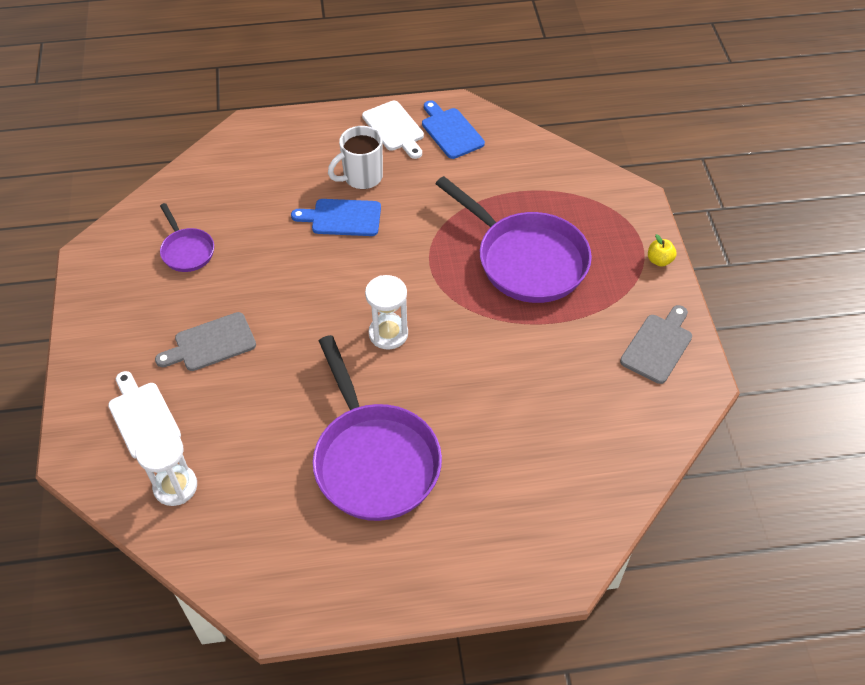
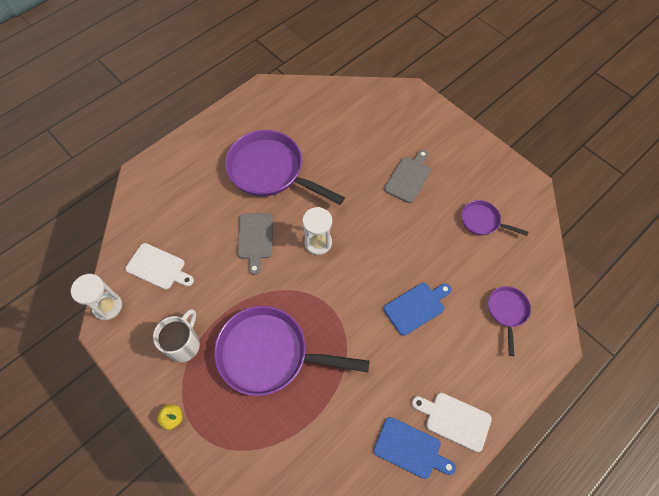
camera: 145 degrees right, 10 degrees up
white cutting board [108,371,181,459] -> white cutting board moved to [125,243,194,290]
white hourglass [136,429,197,506] -> white hourglass moved to [71,274,122,320]
white mug [328,126,383,189] -> white mug moved to [153,309,200,362]
grey cutting board [620,305,692,384] -> grey cutting board moved to [238,213,273,275]
none -> purple pan [488,286,531,356]

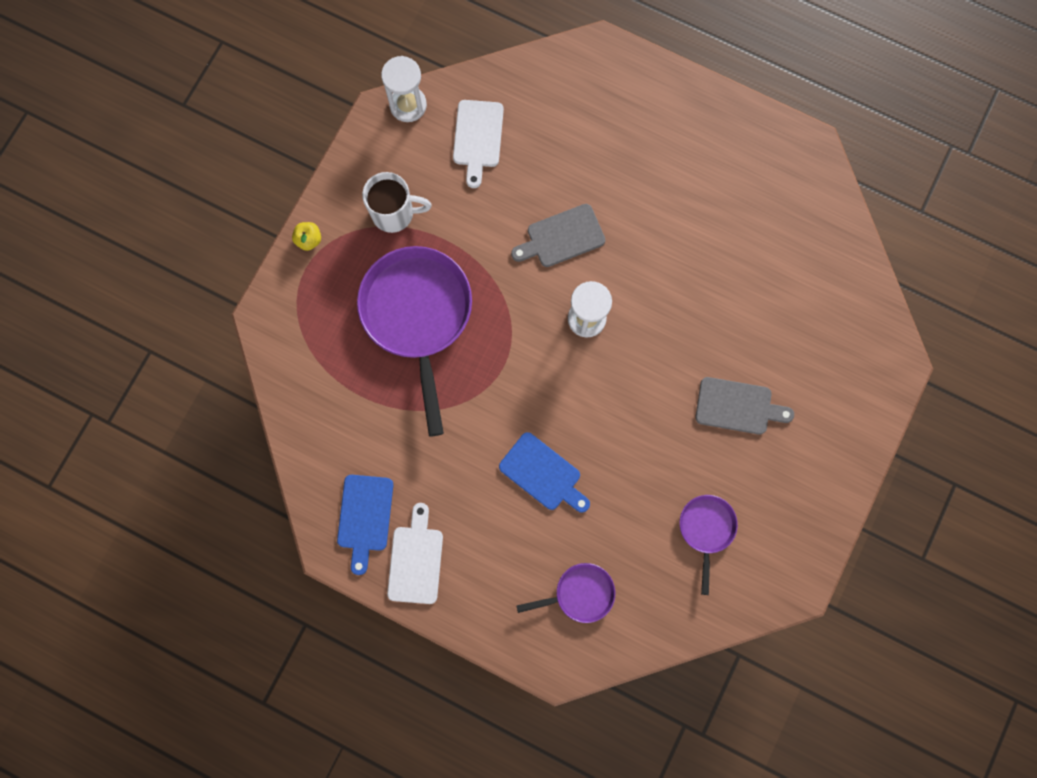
camera: 70 degrees right, 15 degrees up
purple pan [225,130,345,205] -> none

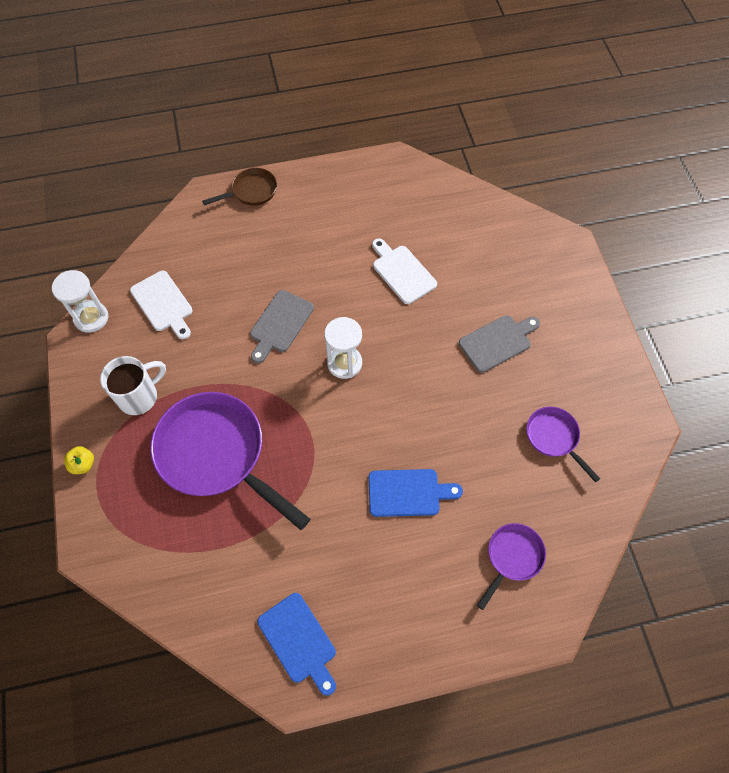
camera: 40 degrees left, 15 degrees down
white cutting board [387,503,443,604] -> white cutting board moved to [372,238,437,304]
none -> brown pan [202,168,277,206]

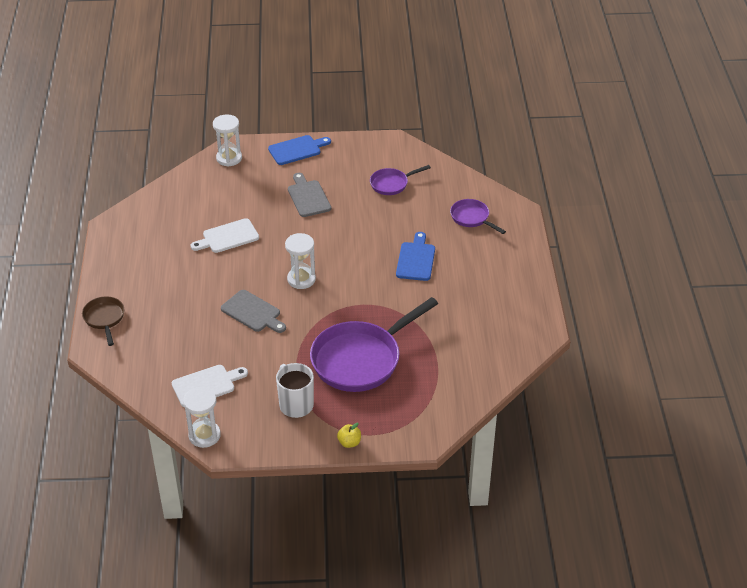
camera: 80 degrees left, 20 degrees down
blue cutting board [257,593,336,696] -> blue cutting board moved to [268,135,331,165]
none -> white hourglass [213,114,242,167]

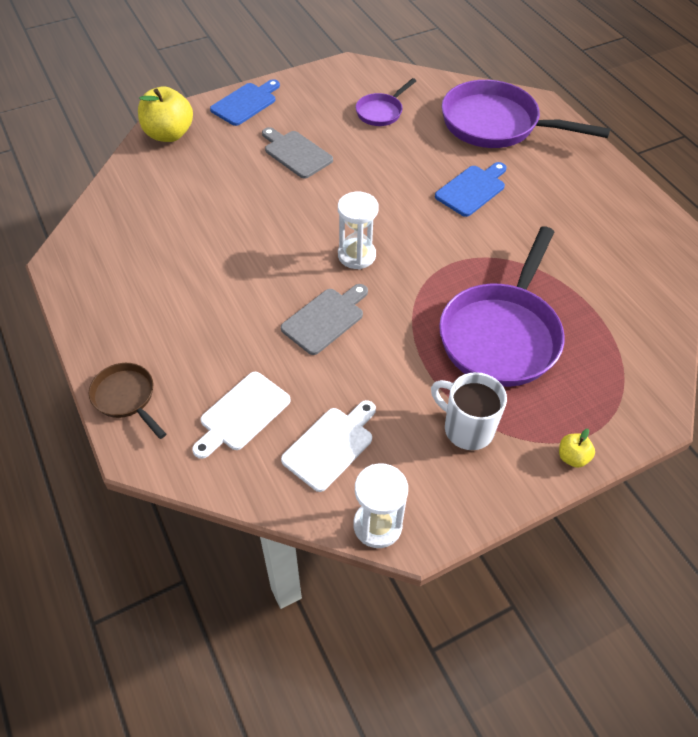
camera: 25 degrees left, 10 degrees up
white cutting board [191,218,259,253] -> white cutting board moved to [192,372,291,459]
white hourglass [213,114,242,167] -> yellow apple [138,86,193,142]
grey cutting board [221,290,286,333] -> grey cutting board turned 60 degrees counterclockwise [281,284,368,355]
blue cutting board [396,232,435,281] -> blue cutting board turned 60 degrees clockwise [435,162,507,217]
purple pan [450,199,506,234] -> purple pan [442,80,610,148], size x2.04

